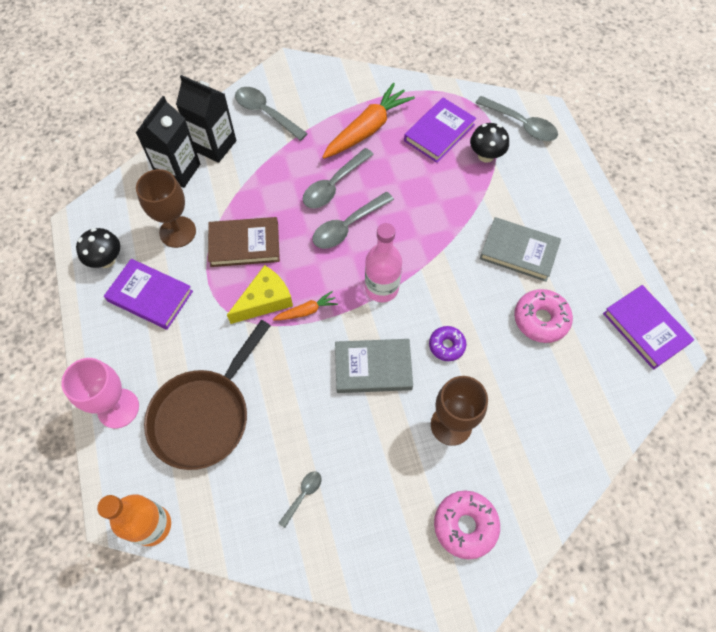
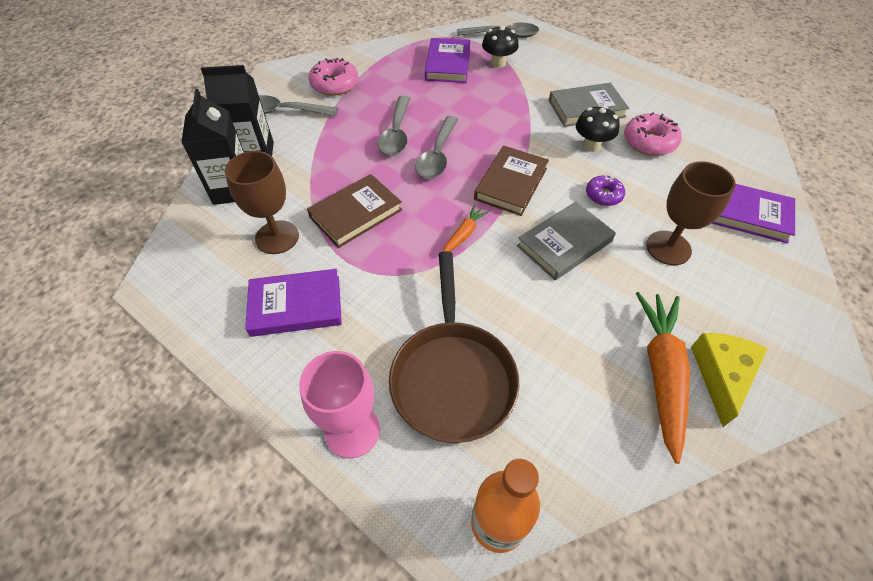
camera: 35 degrees left, 10 degrees down
black mushroom [76,228,120,268] -> black mushroom moved to [576,106,620,152]
yellow cheese [227,265,293,324] -> yellow cheese moved to [691,333,768,427]
grey spoon [278,472,322,528] -> none
orange carrot [322,83,415,159] -> orange carrot moved to [636,292,690,464]
pink bottle [365,223,402,302] -> brown book [474,146,549,216]
pink donut [434,491,500,559] -> pink donut moved to [309,58,358,96]
purple book [603,285,694,370] -> purple book moved to [711,184,795,243]

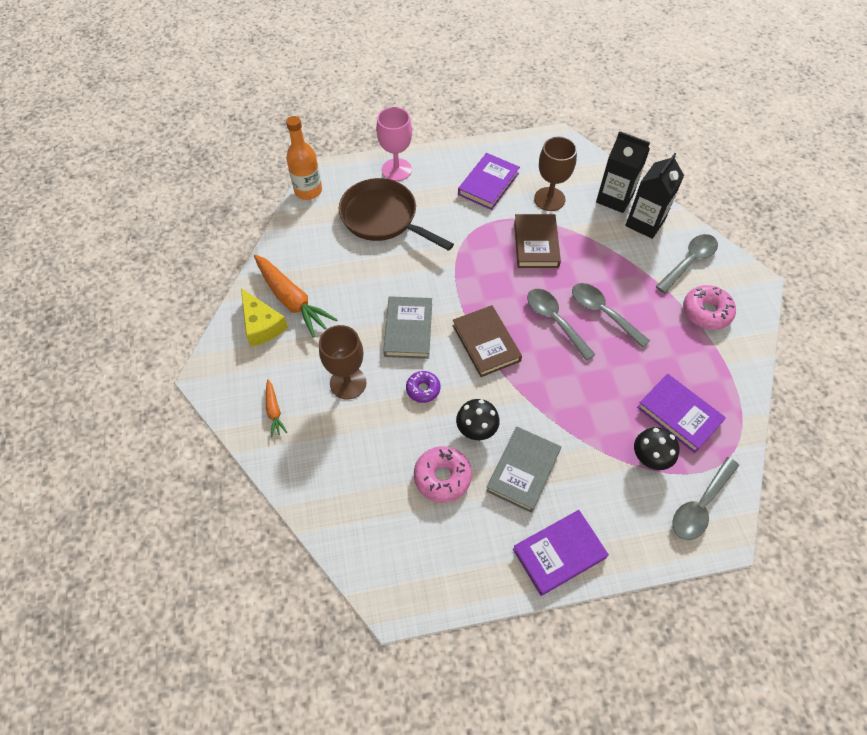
camera: 130 degrees right, 5 degrees up
orange carrot [443,204,490,252] -> orange carrot moved to [266,379,288,437]
purple book [711,184,795,243] -> purple book moved to [513,510,609,596]

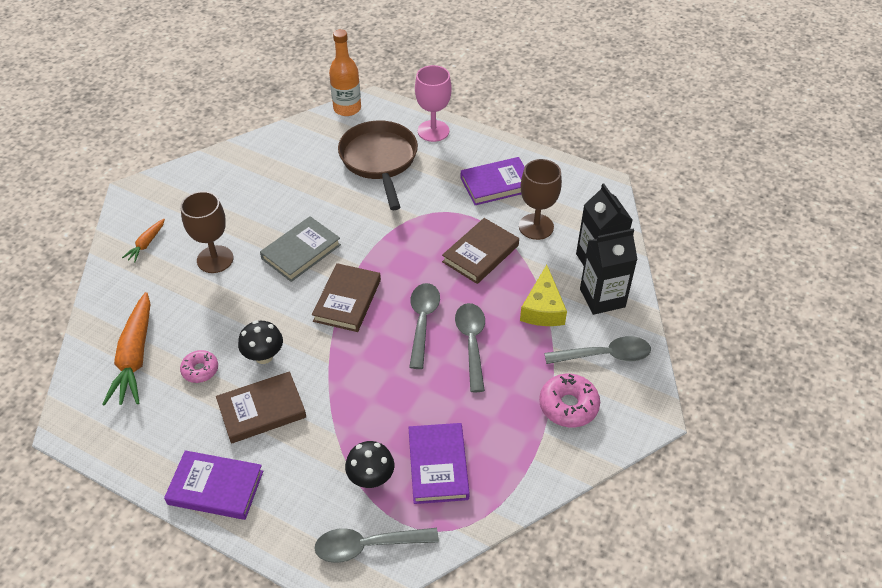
camera: 40 degrees right, 10 degrees down
yellow cheese [241,288,288,347] -> yellow cheese moved to [520,265,567,326]
orange carrot [254,255,338,338] -> orange carrot moved to [102,292,151,406]
purple donut [406,371,440,403] -> none
pink donut [414,446,472,503] -> pink donut [180,350,218,383], size x0.64
grey book [486,426,561,513] -> brown book [216,371,306,444]

